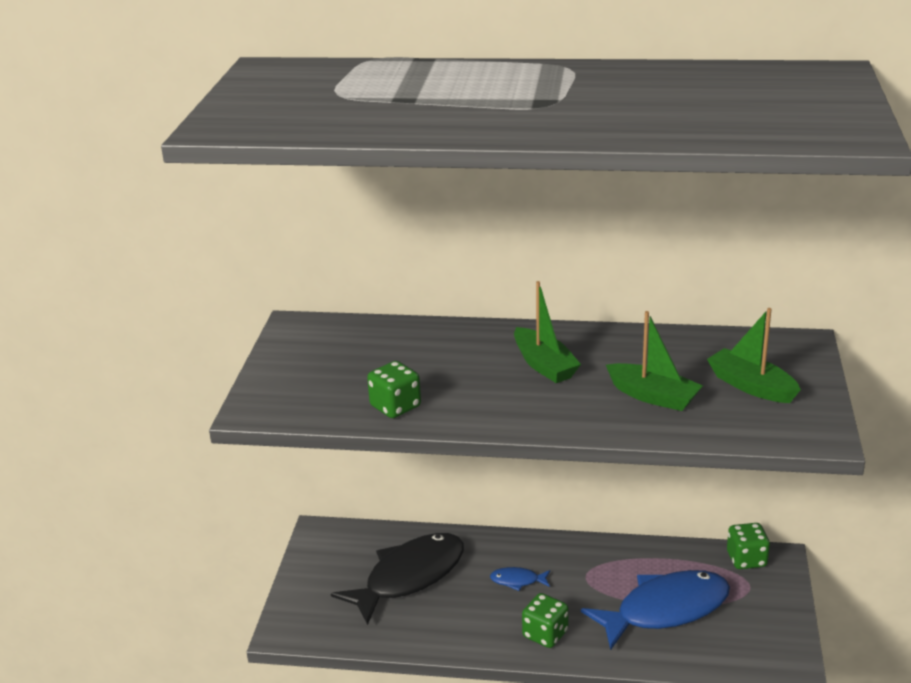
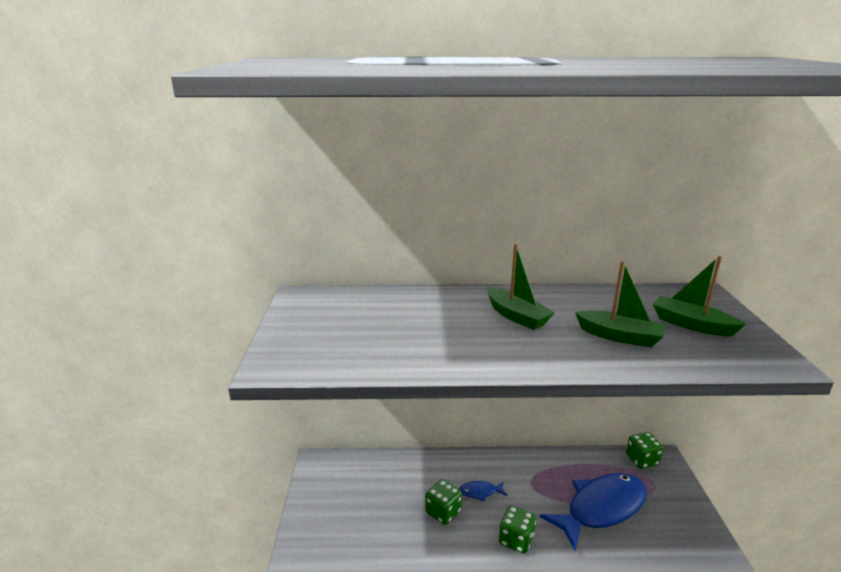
camera: 10 degrees left, 5 degrees down
black fish [331,533,464,625] -> none
green dice [367,361,421,418] -> green dice moved to [425,479,462,525]

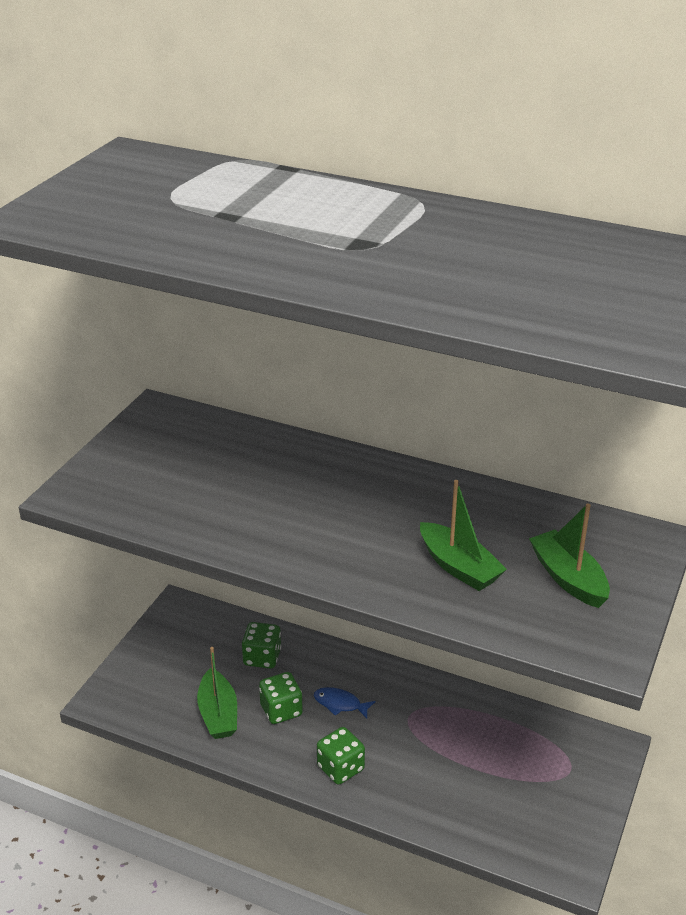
camera: 25 degrees right, 10 degrees up
green boat [487,244,555,330] -> green boat moved to [197,647,237,739]
blue fish [540,473,647,551] -> none
green dice [626,432,664,469] -> green dice moved to [242,622,281,669]

